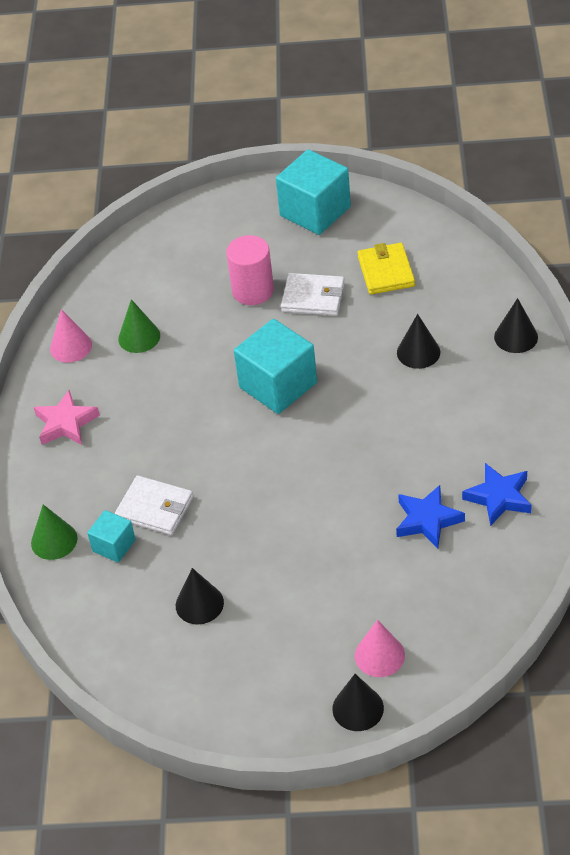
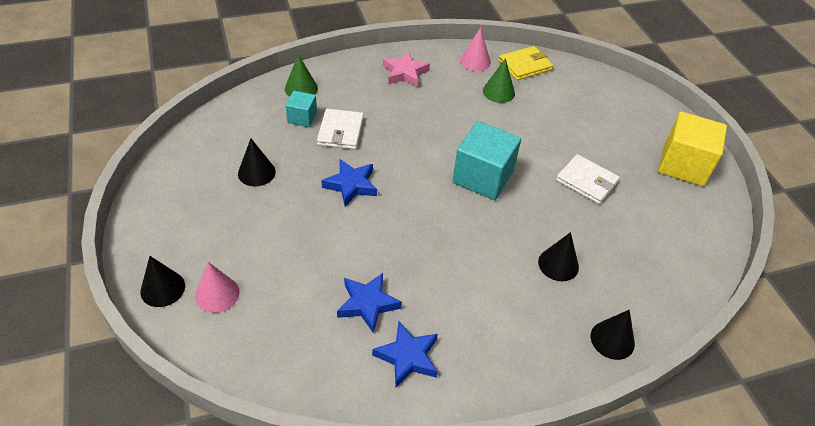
camera: 65 degrees right, 0 degrees up
pink cylinder [226,235,274,305] -> none
turquoise cube [276,149,351,235] -> yellow cube [658,112,727,186]
white wallet [281,273,345,316] -> white wallet turned 45 degrees counterclockwise [556,154,620,204]
yellow wallet [358,243,415,295] -> yellow wallet moved to [499,46,553,80]
none -> blue star [321,159,377,207]

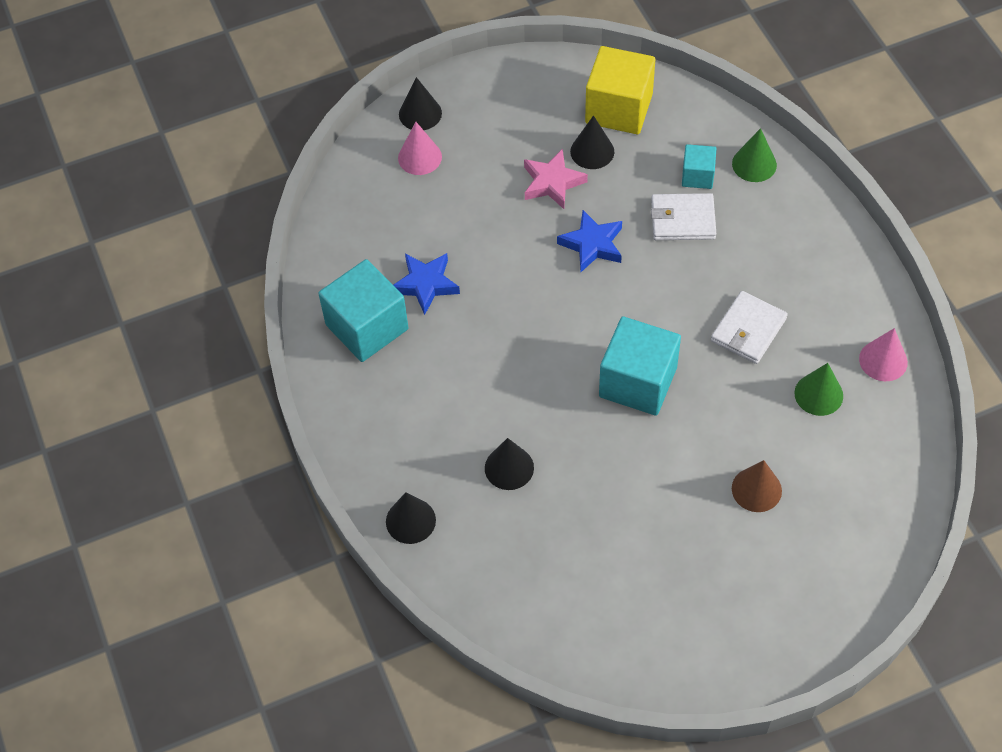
camera: 90 degrees right, 10 degrees up
blue star [372,321,438,387] -> turquoise cube [318,259,409,362]
pink star [383,51,430,87] -> pink star moved to [524,149,588,209]
yellow wallet [499,46,553,80] -> none
white wallet [556,154,620,204] -> white wallet moved to [711,291,788,364]
yellow cube [658,112,727,186] -> yellow cube moved to [585,46,655,134]
none -> brown cone [732,460,782,512]

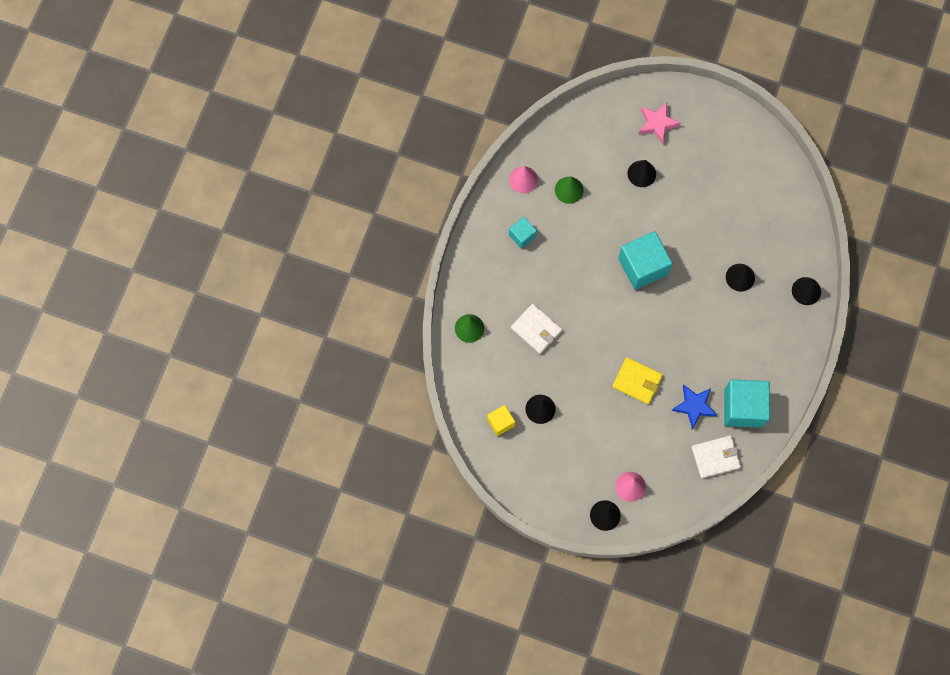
camera: 140 degrees left, 15 degrees up
pink star [524,149,588,209] -> pink star moved to [639,102,681,144]
blue star [557,210,622,272] -> none
yellow cube [585,46,655,134] -> yellow cube [487,405,515,436], size x0.53
turquoise cube [682,144,717,189] -> turquoise cube moved to [509,217,537,249]
white wallet [711,291,788,364] -> white wallet moved to [692,435,741,478]
brown cone [732,460,782,512] -> black cone [627,160,656,187]
none -> yellow wallet [612,357,663,404]

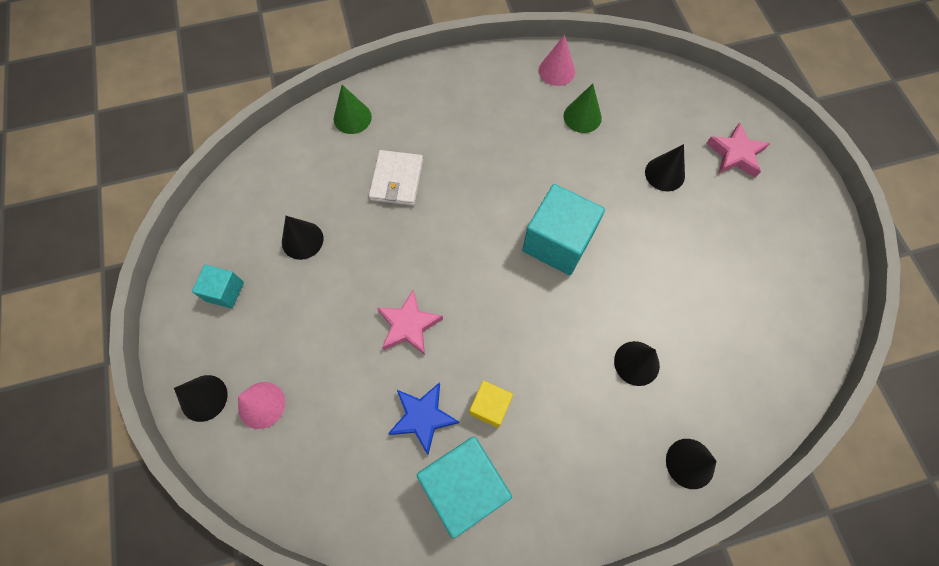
camera: 55 degrees right, 5 degrees down
yellow cube [487,405,515,436] -> yellow cube moved to [470,381,513,428]
turquoise cube [509,217,537,249] -> turquoise cube moved to [192,265,244,308]
yellow wallet [612,357,663,404] -> pink star [377,289,443,355]
white wallet [692,435,741,478] -> none

